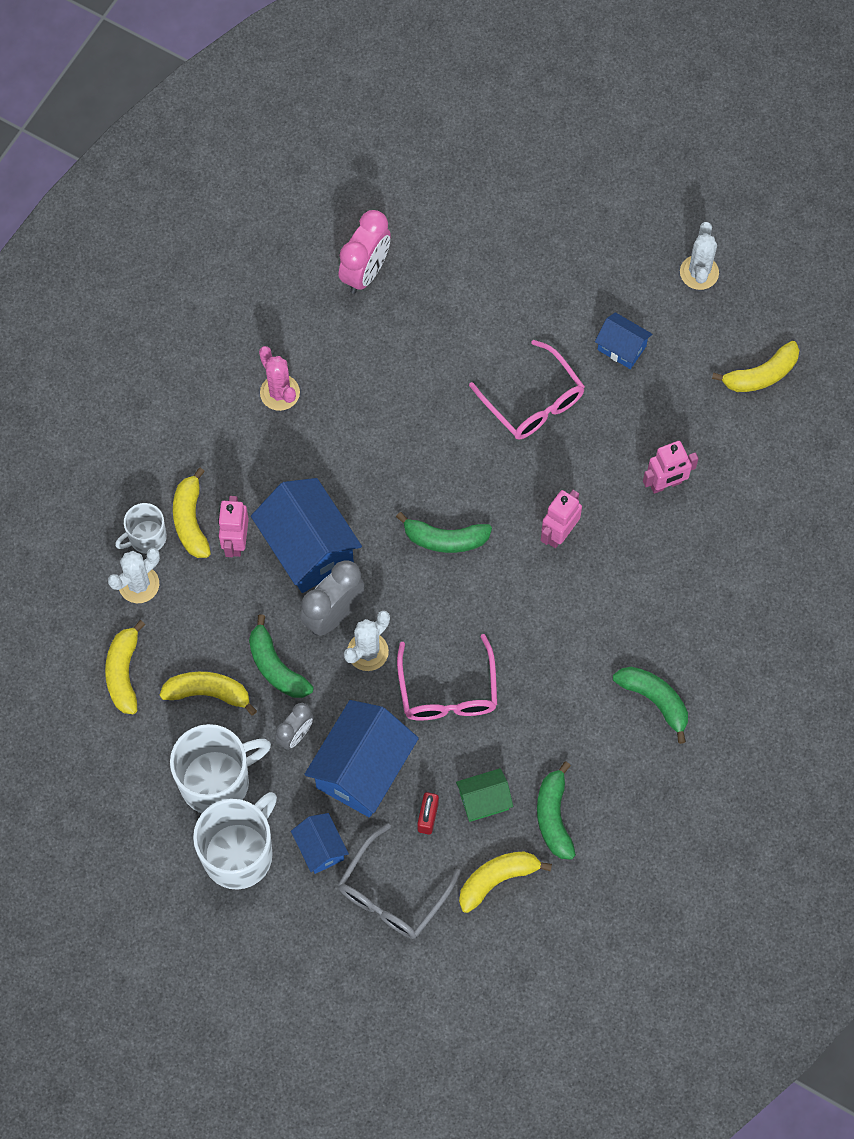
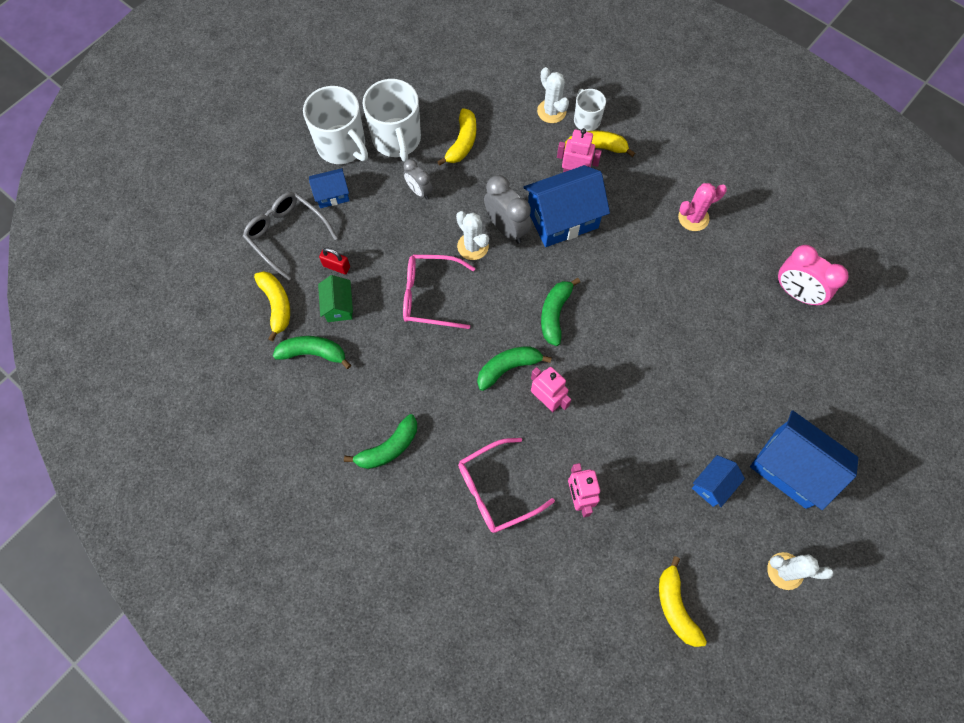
camera: 100 degrees right, 0 degrees up
yellow banana [105,620,145,714] -> none
green banana [249,614,314,698] -> green banana moved to [477,346,552,391]
blue house [304,700,419,817] -> blue house moved to [750,410,858,510]
pink glasses [469,340,585,439] -> pink glasses moved to [458,438,555,533]

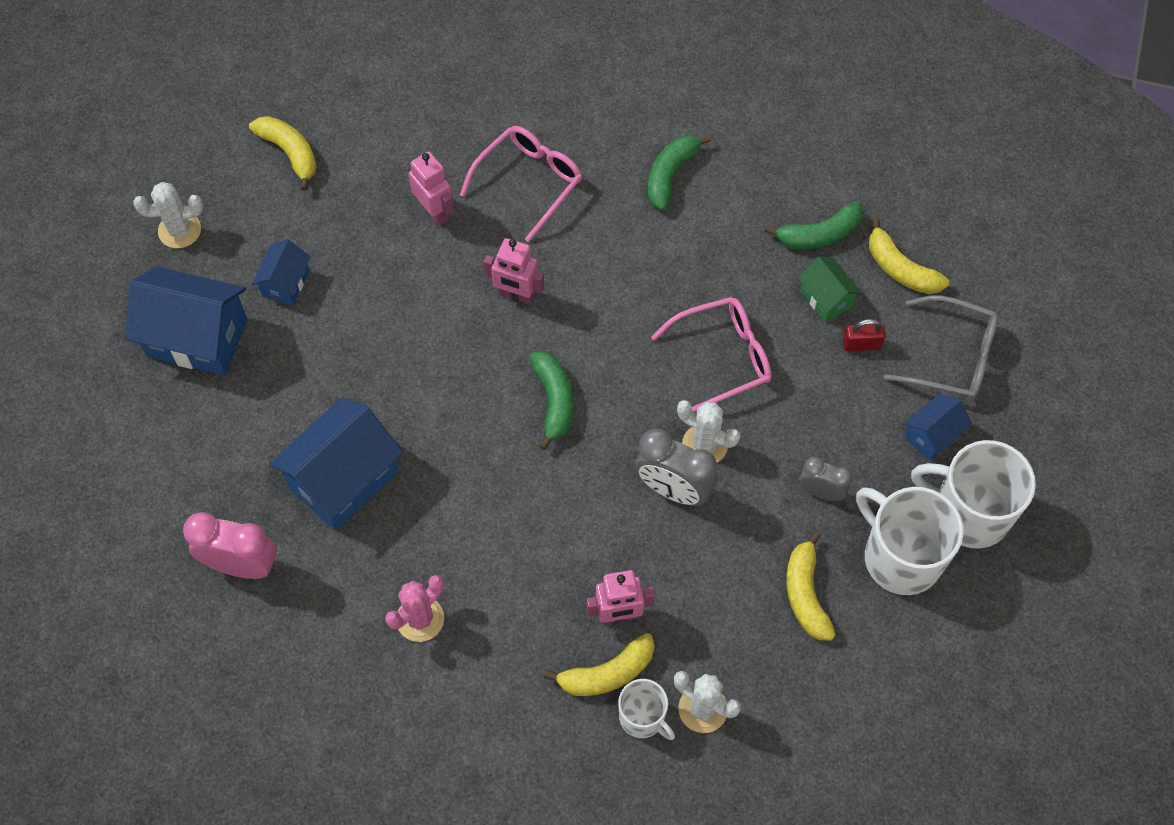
camera: 155 degrees right, 5 degrees down
green banana [477,346,552,391] -> none
blue house [523,165,610,247] -> blue house moved to [269,398,403,531]

